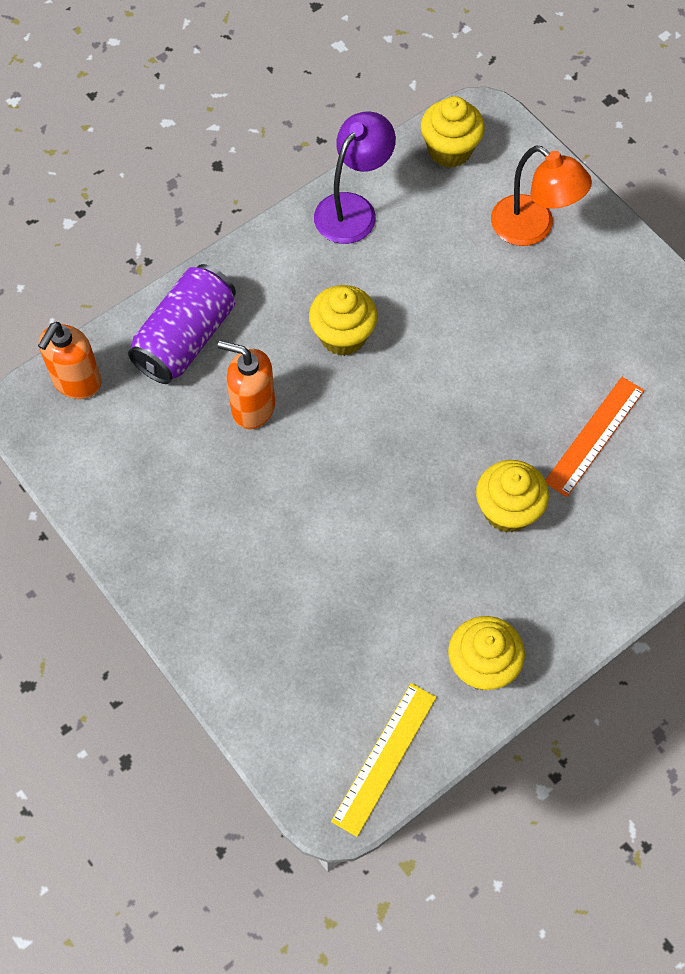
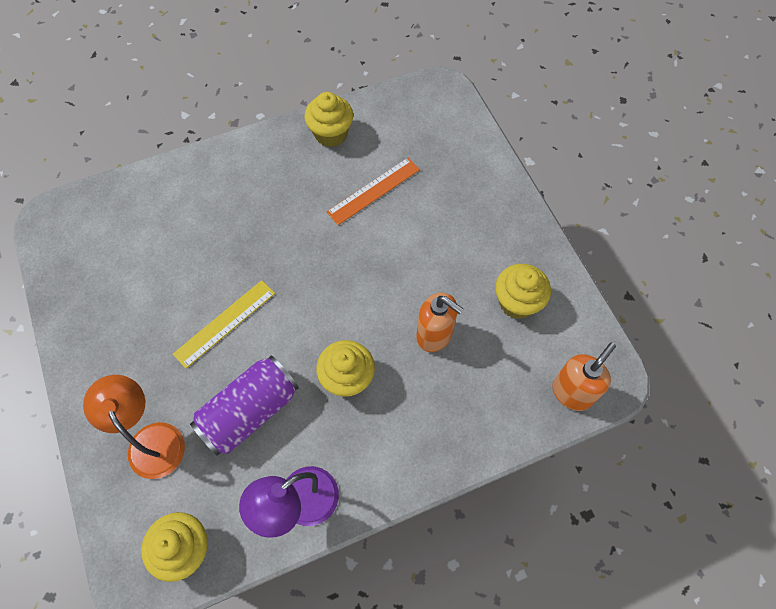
camera: 165 degrees left, 0 degrees up
purple can [128,264,236,384] -> purple can moved to [190,355,299,456]
yellow ruler [331,683,437,837] -> yellow ruler moved to [173,280,275,368]
yellow cupcake [476,460,549,533] -> yellow cupcake moved to [495,264,551,319]
orange ruler [545,377,644,497] -> orange ruler moved to [327,158,420,225]

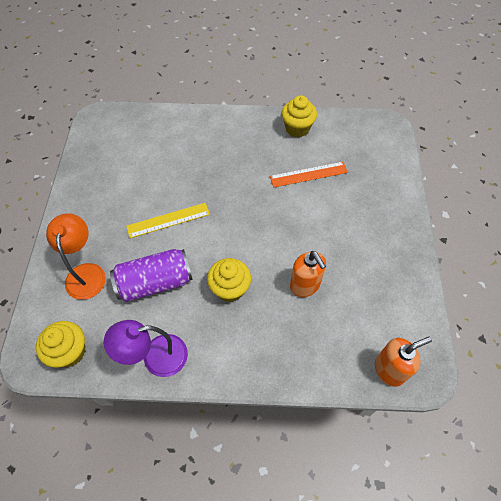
camera: 25 degrees right, 5 degrees down
yellow cupcake [495,264,551,319] -> none

